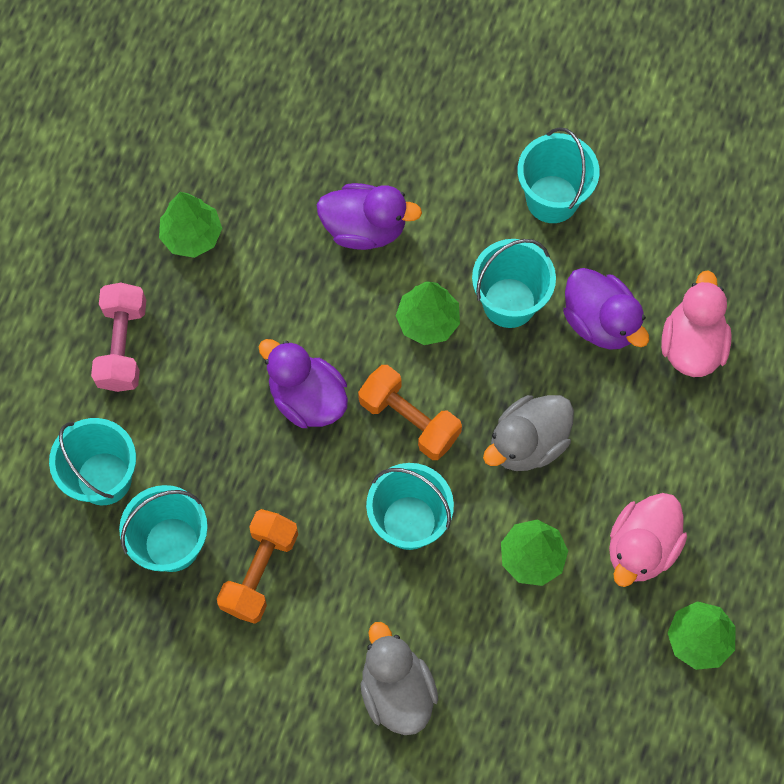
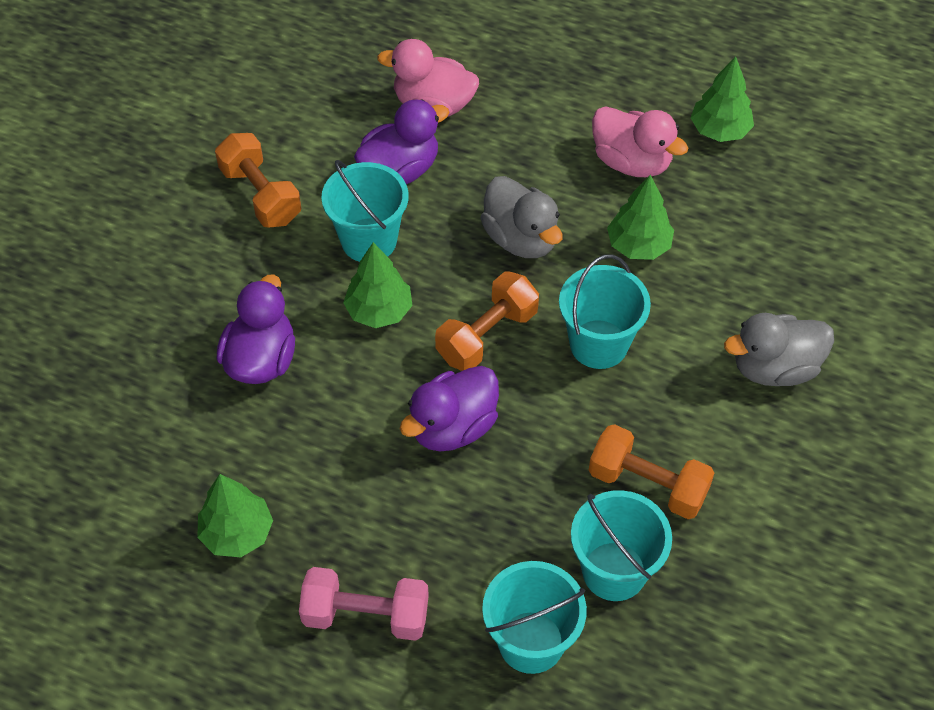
camera: 85 degrees left, 15 degrees down
turquoise bucket [517,127,600,223] -> orange dumbbell [215,133,301,228]

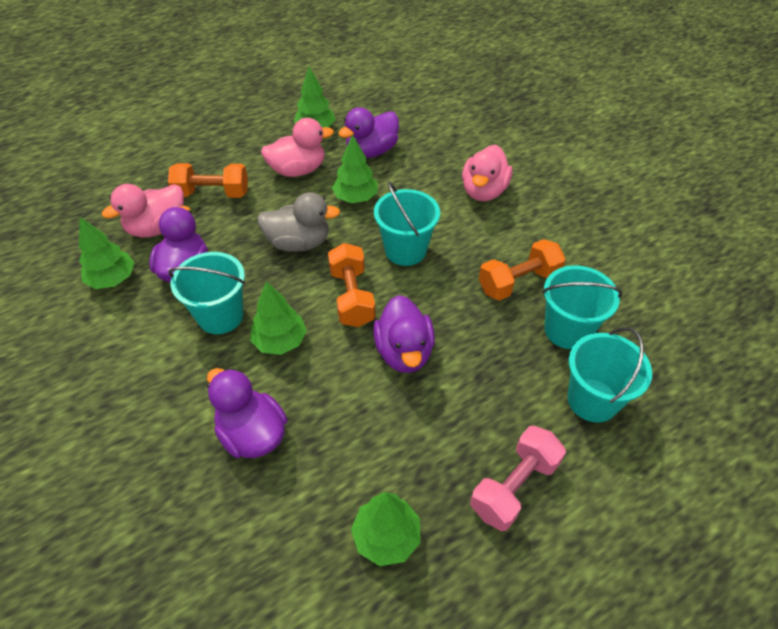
camera: 55 degrees left, 5 degrees down
orange dumbbell [215,133,301,228] -> orange dumbbell moved to [168,163,248,198]
grey duck [724,313,834,386] -> pink duck [462,145,513,201]
none -> green tree [79,217,135,289]
none -> purple duck [338,107,399,158]

